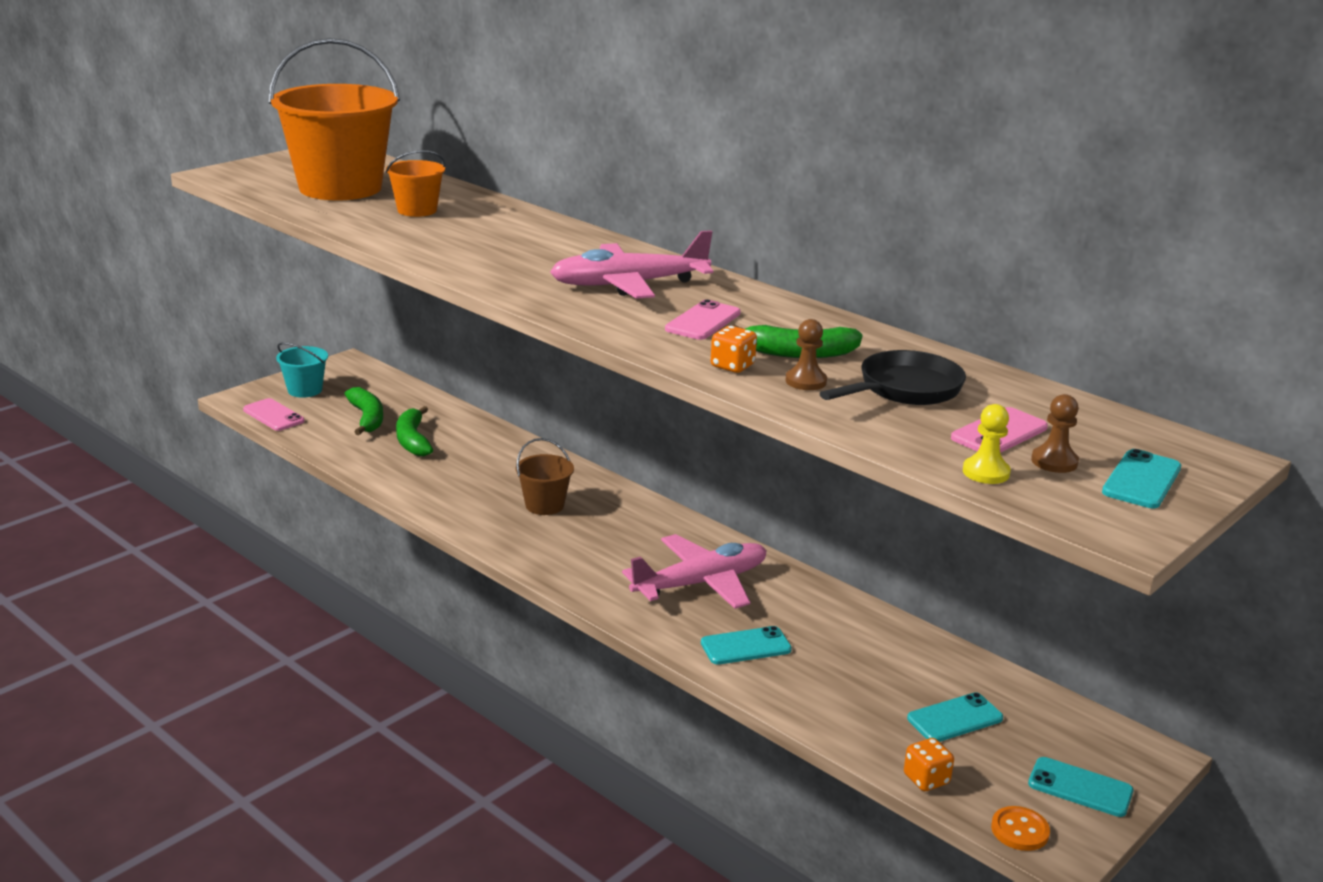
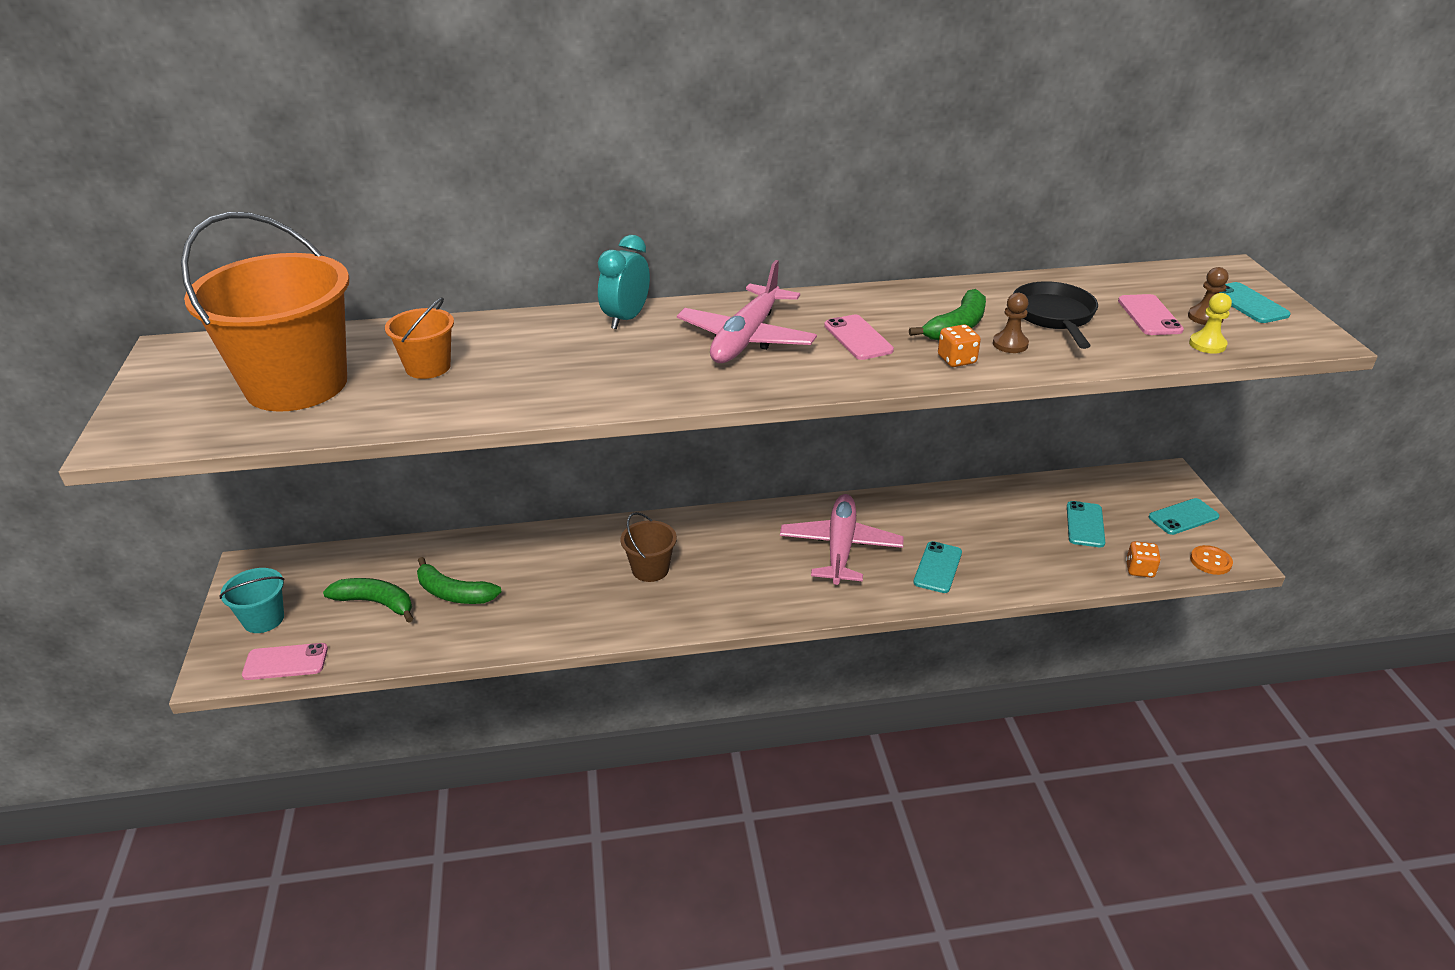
camera: 50 degrees left, 10 degrees up
none -> turquoise clock [598,235,650,329]

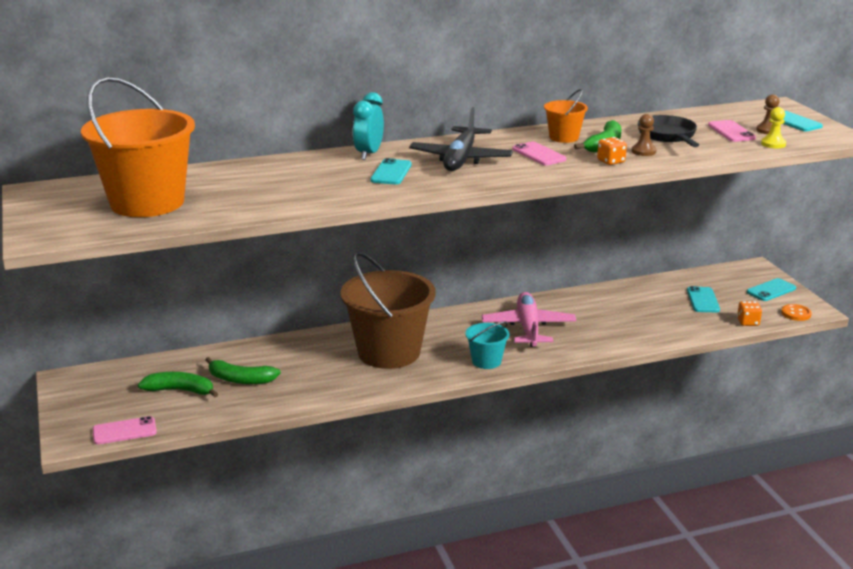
camera: 10 degrees left, 10 degrees down
turquoise bucket [220,568,285,633] -> turquoise bucket moved to [466,322,509,369]
orange bucket [385,297,454,379] -> orange bucket moved to [544,89,588,143]
brown bucket [620,512,677,582] -> brown bucket [340,252,435,369], size x2.17
pink plane [677,260,817,363] -> black plane [409,107,513,171]
turquoise phone [913,541,962,593] -> turquoise phone moved to [370,158,412,184]

